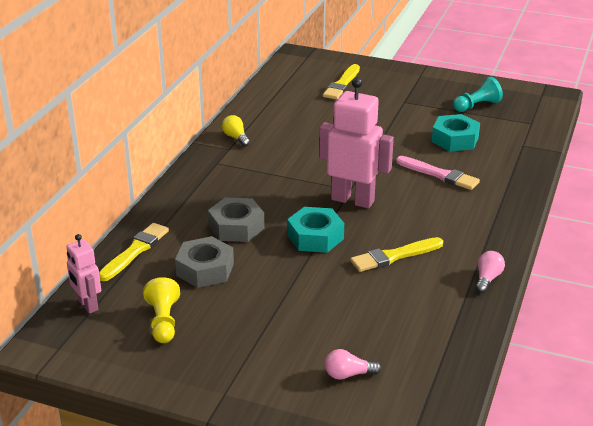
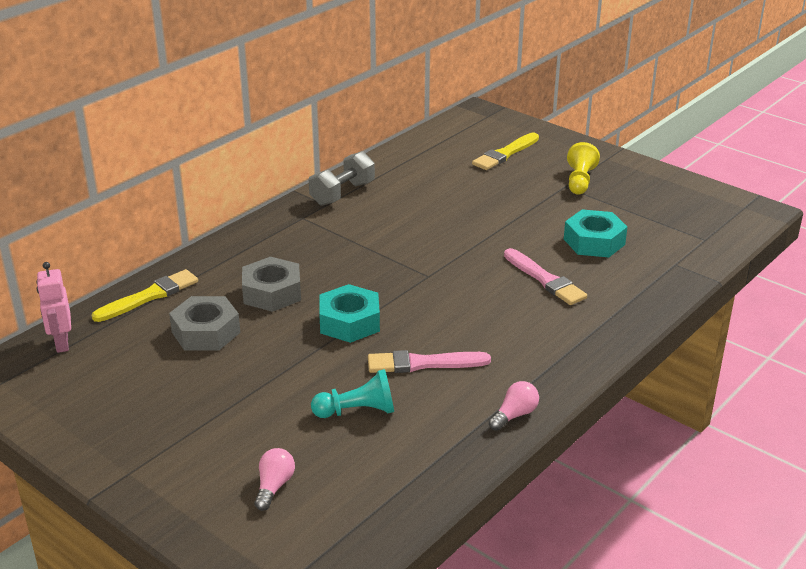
camera: 20 degrees right, 0 degrees up
yellow pawn [143,277,180,343] -> yellow pawn moved to [567,142,600,194]
yellow light bulb [222,115,250,147] -> grey dumbbell [309,151,375,206]
pink robot [319,77,394,208] -> none
pink light bulb [325,349,381,380] -> pink light bulb turned 90 degrees clockwise [255,448,295,511]
yellow brush [350,237,443,272] -> pink brush [368,350,491,373]
turquoise pawn [453,77,503,112] -> turquoise pawn moved to [311,369,394,418]

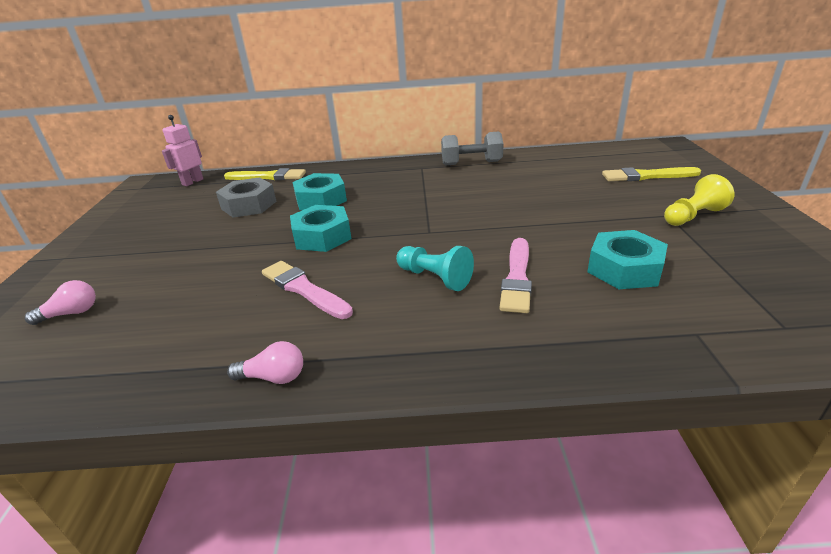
camera: 50 degrees right, 0 degrees up
grey nut [242,257,301,312] -> turquoise nut [292,173,347,210]
turquoise pawn [311,369,394,418] -> turquoise pawn moved to [396,246,474,291]

